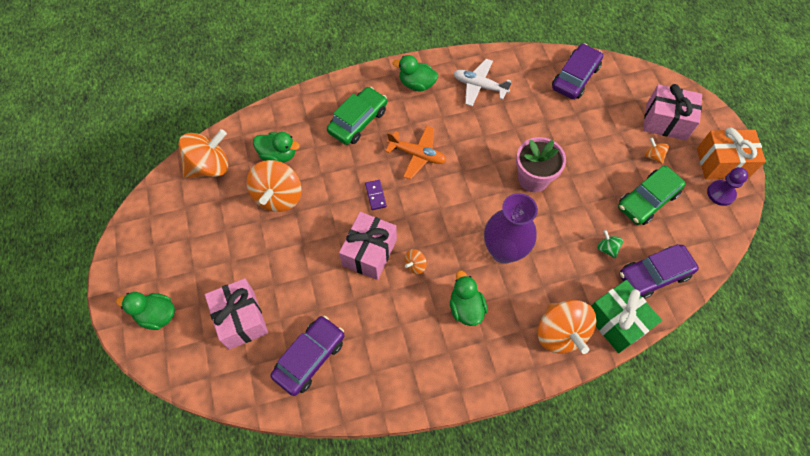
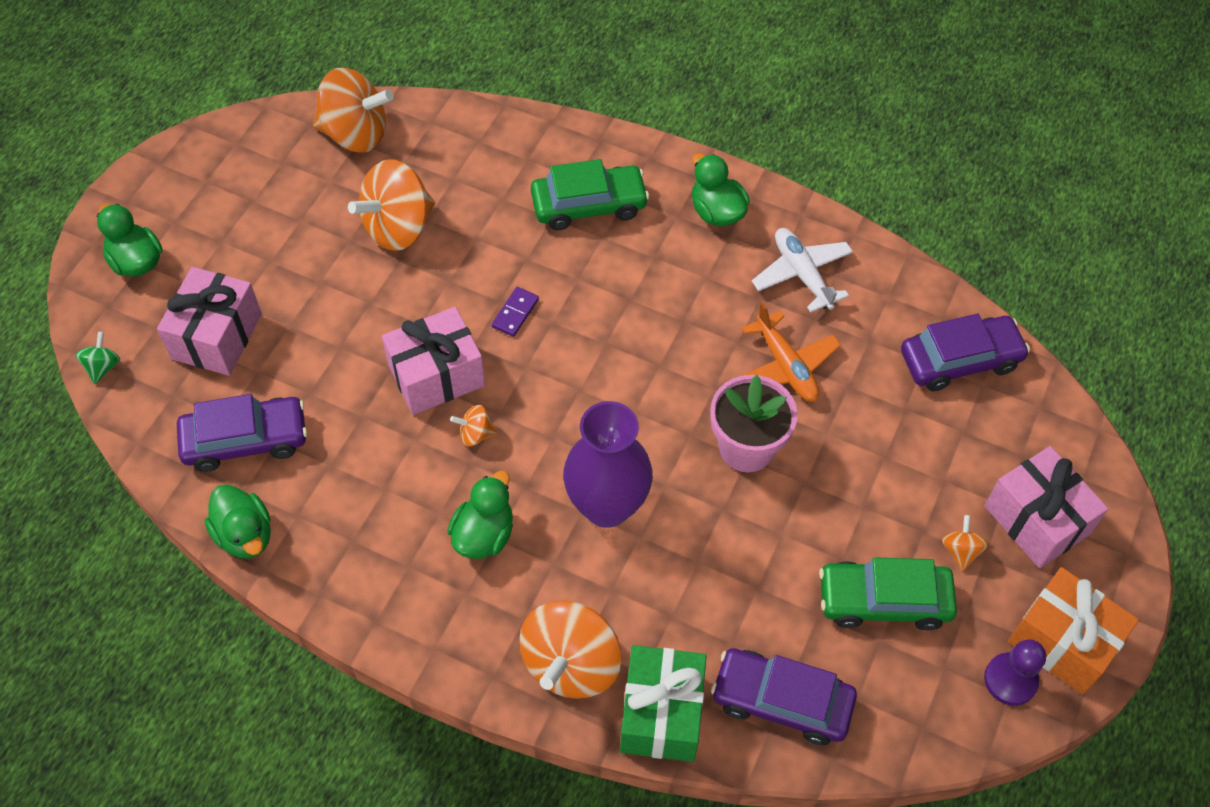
camera: 40 degrees right, 5 degrees down
green duck [253,132,300,163] -> green duck moved to [205,484,271,558]
orange plane [385,126,446,179] -> orange plane moved to [741,302,841,402]
green spinning top [597,230,623,259] -> green spinning top moved to [75,332,120,384]

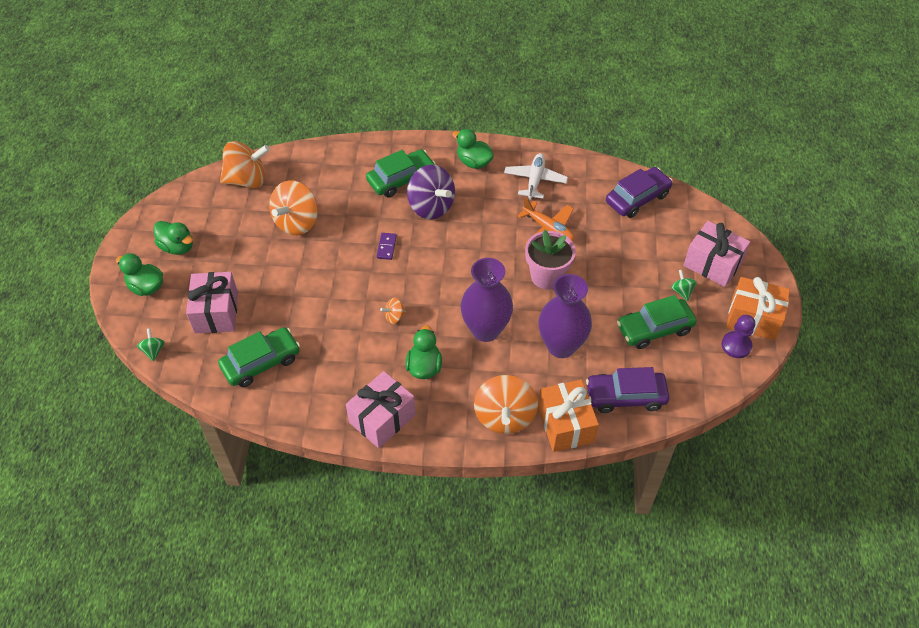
camera: 20 degrees left, 5 degrees down
purple car [177,394,307,472] -> green car [218,327,300,387]
green duck [205,484,271,558] -> green duck moved to [153,221,193,255]
pink gift [382,307,485,415] -> pink gift moved to [346,371,416,448]
green gift [620,645,706,762] -> orange gift [538,380,599,452]
white plane [752,228,853,312] -> white plane turned 60 degrees clockwise [504,153,568,200]
orange spinning top [942,515,989,571] -> green spinning top [671,270,697,301]
none -> purple spinning top [407,165,455,220]
none -> purple vase [539,274,592,358]

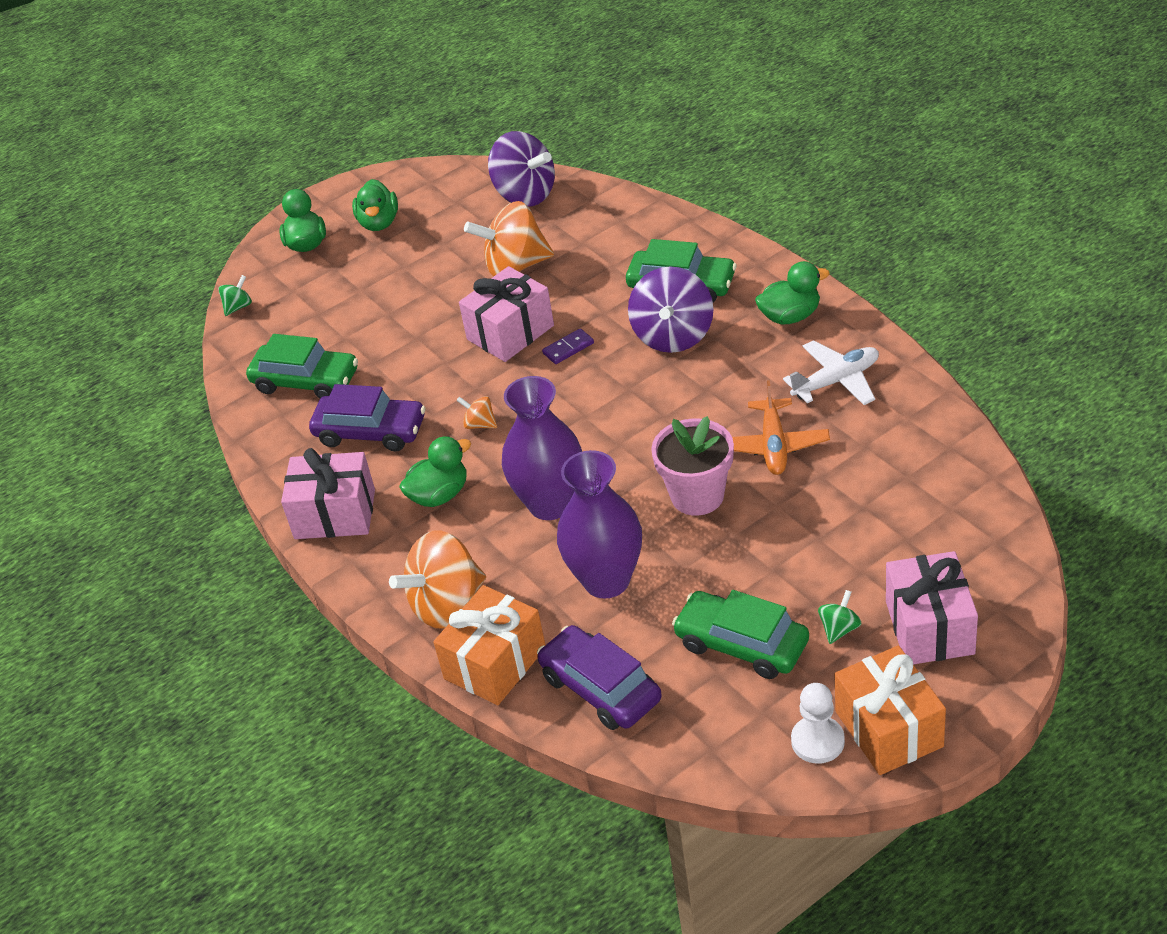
camera: 55 degrees right, 10 degrees down
pink gift [186,272,238,333] -> pink gift moved to [459,266,554,362]
orange spinning top [220,141,270,188] -> purple spinning top [488,131,555,206]
green duck [452,129,494,169] -> green duck turned 75 degrees clockwise [755,261,830,325]
purple car [606,167,673,218] -> purple car moved to [309,384,426,451]
purple pawn [721,315,755,358] -> white pawn [791,683,845,764]

